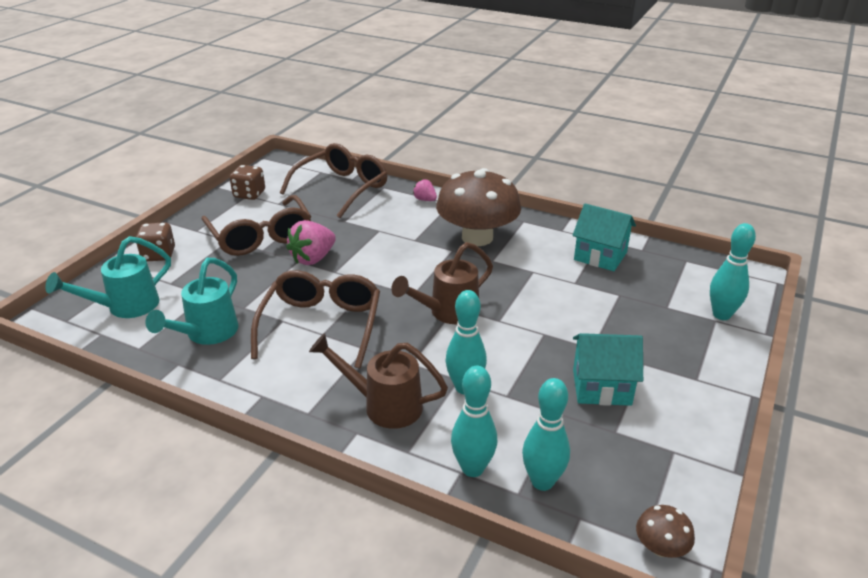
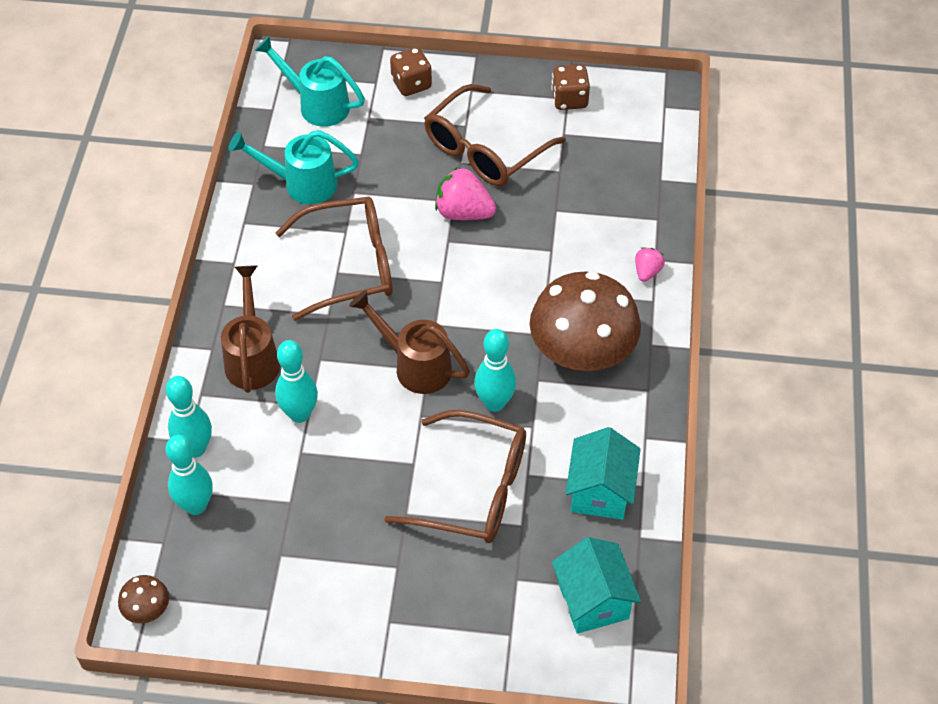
camera: 70 degrees right, 20 degrees up
brown glasses [280,143,387,218] -> brown glasses moved to [384,410,526,543]
turquoise house [573,333,643,406] -> turquoise house moved to [552,537,641,634]
turquoise bowling pin [710,223,756,320] -> turquoise bowling pin moved to [474,329,516,412]

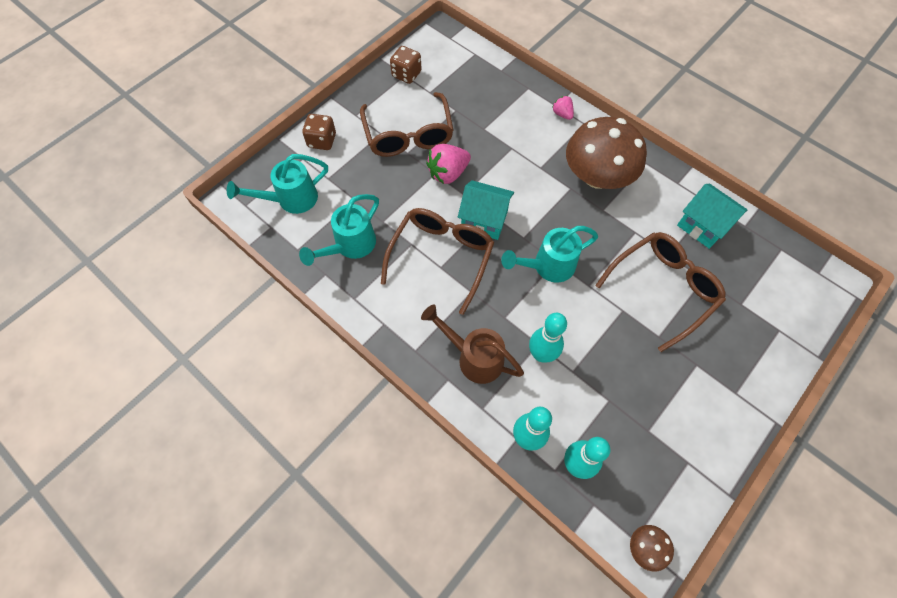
camera: 55 degrees left, 10 degrees up
brown watering can [349,290,470,394] -> turquoise watering can [501,226,598,283]
turquoise bowling pin [474,329,516,412] -> none
turquoise house [552,537,641,634] -> turquoise house moved to [458,180,514,240]

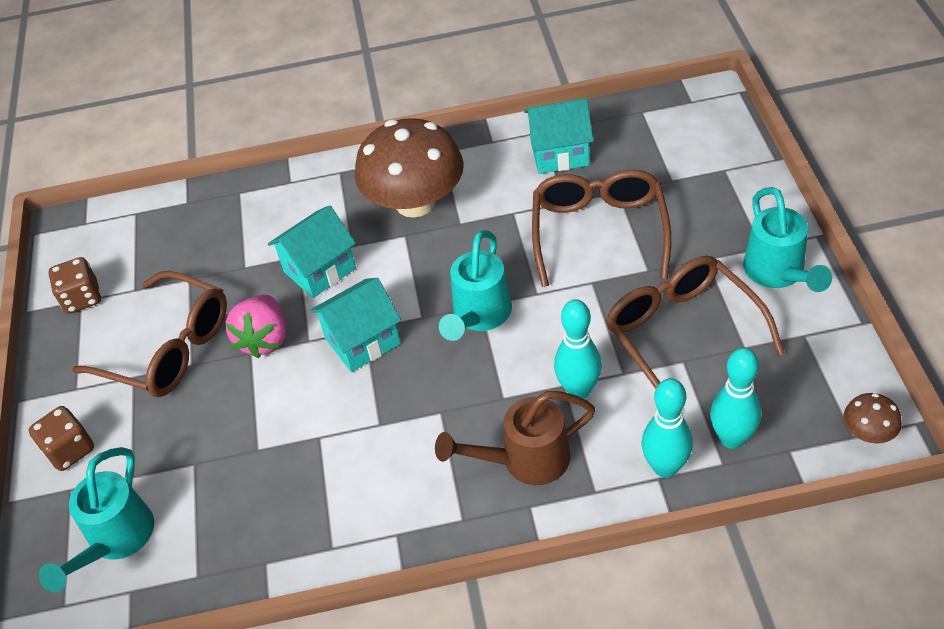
camera: 45 degrees left, 15 degrees down
turquoise watering can [299,194,379,266] -> turquoise watering can moved to [743,187,832,292]
brown glasses [381,208,494,315] -> brown glasses moved to [605,256,784,389]
pink strawberry [552,96,574,120] -> none
none -> turquoise house [268,205,356,298]

